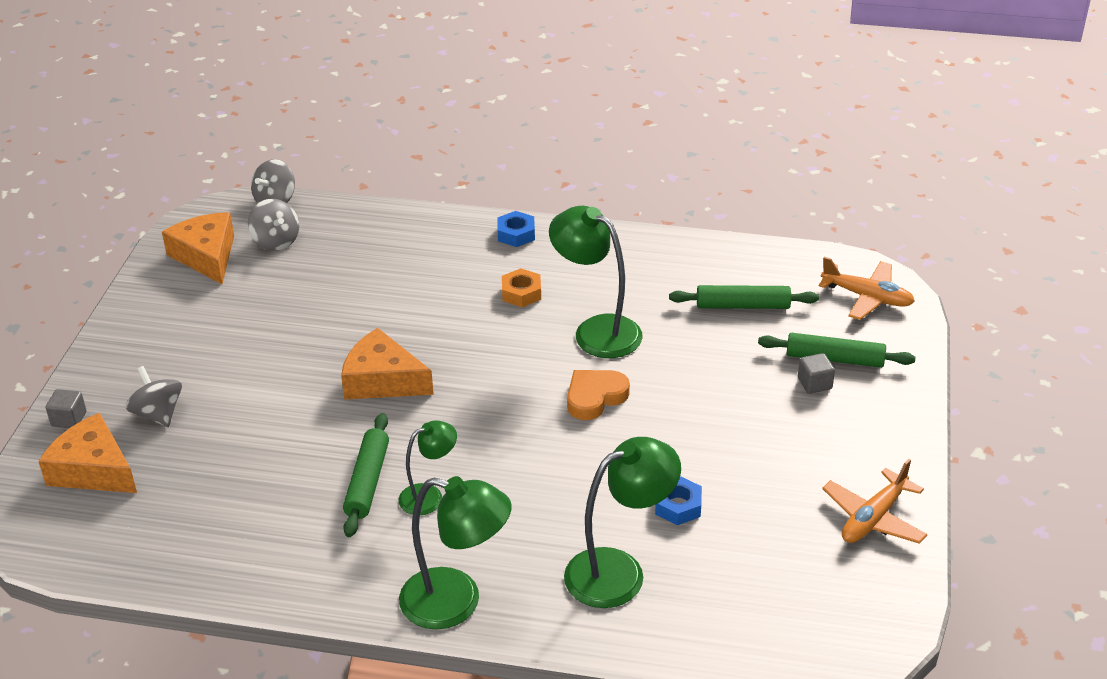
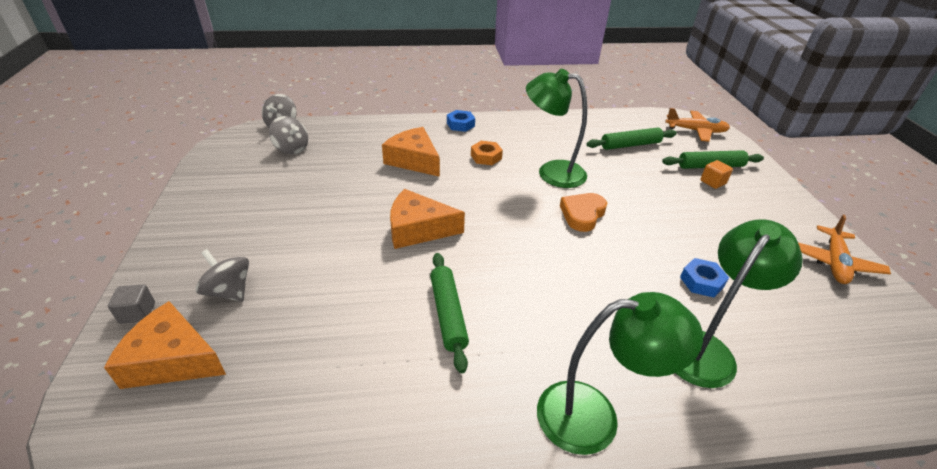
camera: 20 degrees left, 0 degrees up
orange cheese [162,212,234,284] -> orange cheese moved to [382,127,440,177]
green lamp [398,420,457,515] -> none
grey cube [798,353,835,394] -> orange cube [700,160,733,189]

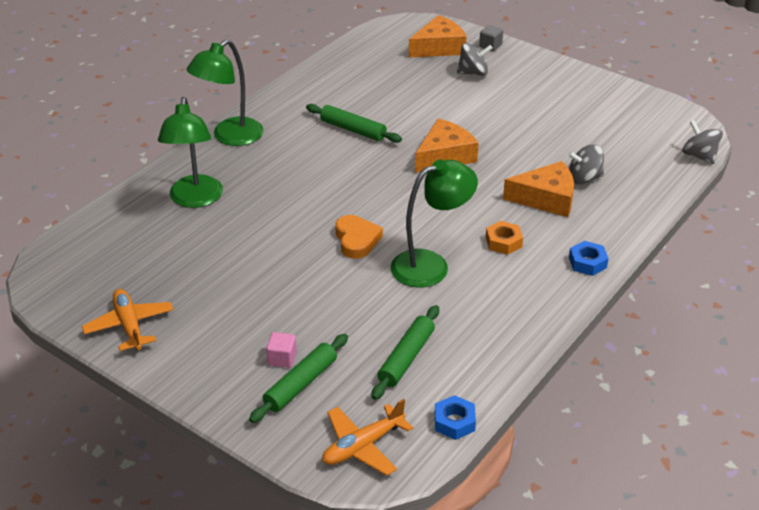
camera: 135 degrees right, 0 degrees up
grey spinning top [269,116,308,154] -> grey spinning top moved to [568,144,604,184]
blue nut [680,258,729,297] -> blue nut moved to [435,395,476,440]
orange cube [700,160,733,189] -> pink cube [266,332,297,368]

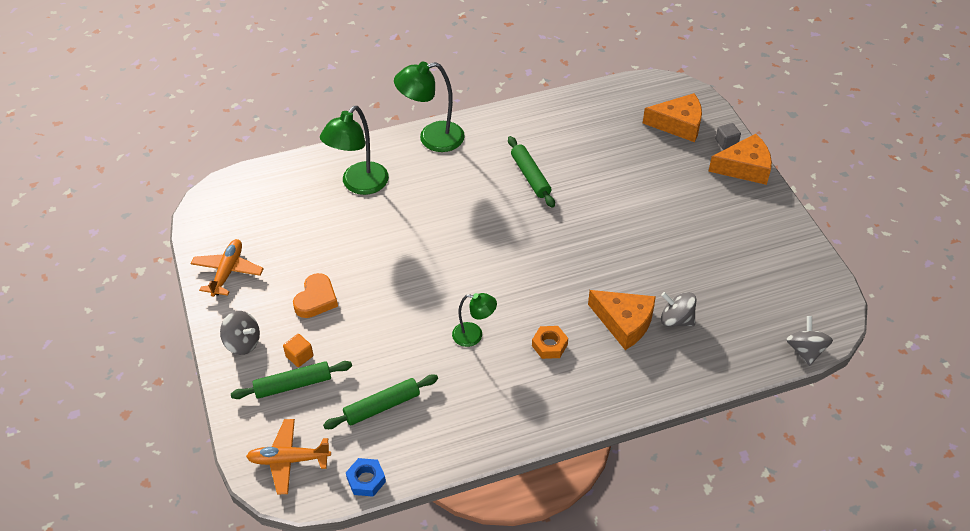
camera: 35 degrees right, 10 degrees up
pink cube [266,332,297,368] -> orange cube [283,334,313,367]
orange heart [336,215,383,259] -> orange heart moved to [293,273,338,318]
green lamp [391,159,478,288] -> green lamp [452,293,497,347], size x0.58
orange cheese [415,118,479,173] -> orange cheese moved to [708,134,772,185]
grey spinning top [457,43,493,76] -> grey spinning top moved to [220,311,260,355]
blue nut [569,241,609,276] -> none

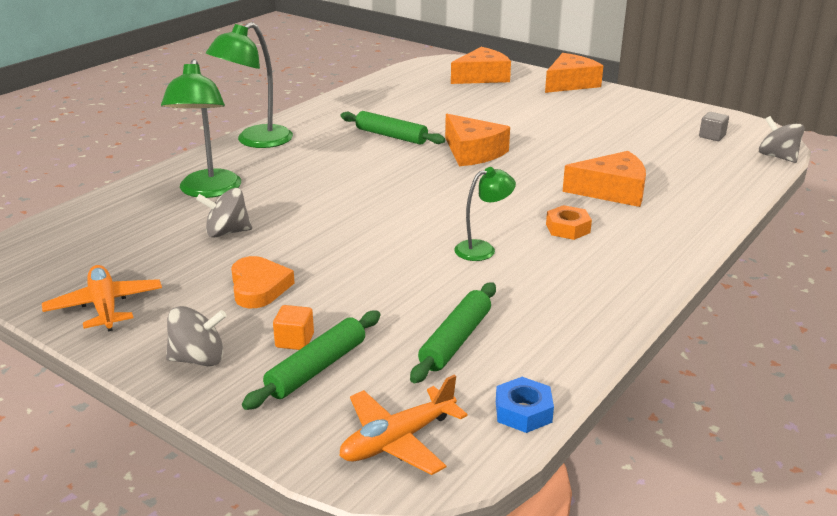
camera: 35 degrees left, 20 degrees down
grey spinning top [661,292,696,327] -> grey spinning top moved to [196,188,252,238]
grey cube [715,123,741,150] -> grey cube moved to [699,112,729,141]
none -> orange cheese [445,114,510,166]

